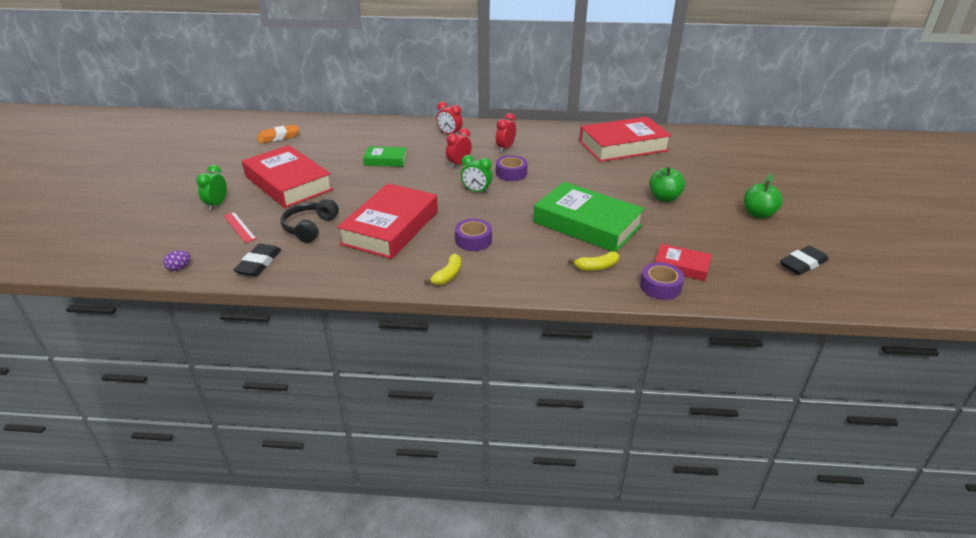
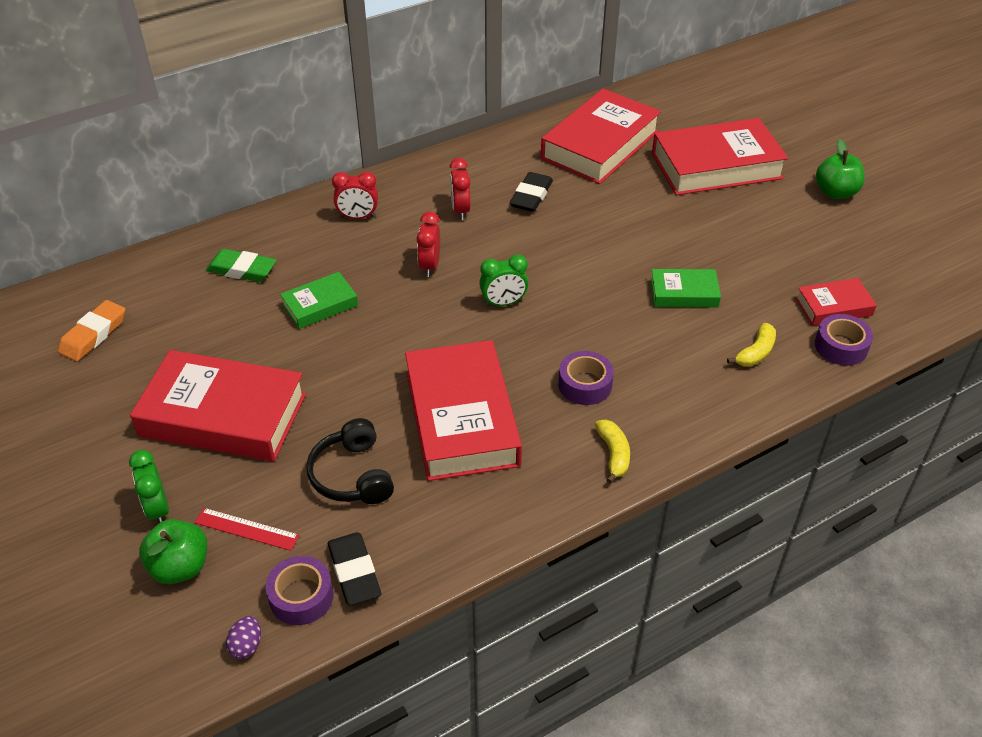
camera: 35 degrees left, 10 degrees up
purple tape [496,155,528,181] -> purple tape moved to [266,556,334,625]
green book [534,182,645,252] -> green book [650,269,721,307], size x0.50
green apple [649,166,685,202] -> green apple moved to [139,519,207,584]
black eraser [780,246,828,275] -> black eraser moved to [510,172,553,212]
none -> green eraser [206,249,276,282]
none -> red book [652,118,788,195]

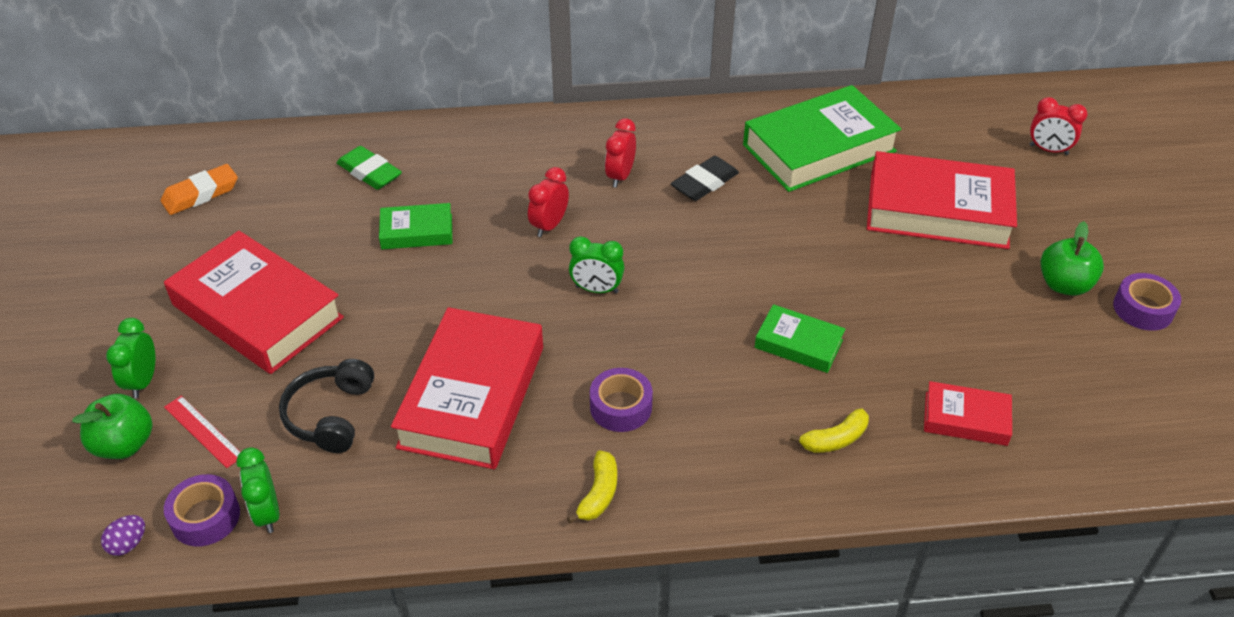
camera: 25 degrees right, 0 degrees up
black eraser [328,532,381,606] -> green clock [236,447,279,533]
red clock [332,171,378,219] -> red clock moved to [1030,97,1087,155]
red book [541,89,661,184] -> green book [743,85,901,192]
purple tape [815,314,873,366] -> purple tape moved to [1113,273,1181,331]

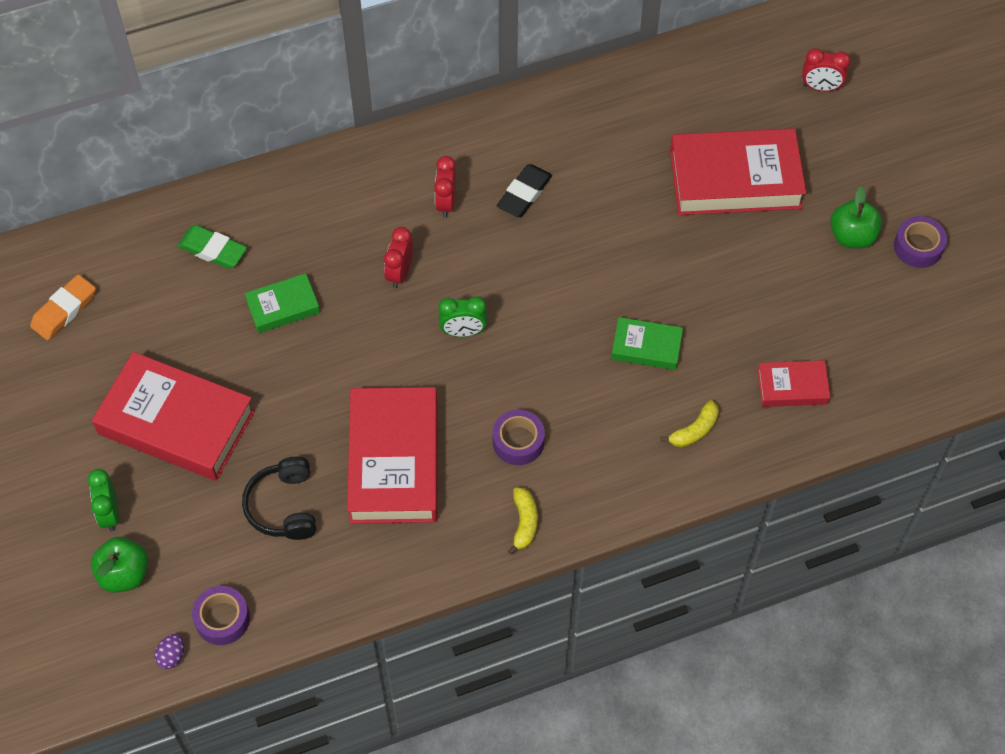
camera: 15 degrees left, 15 degrees up
red ruler [164,396,240,468] -> none
green clock [236,447,279,533] -> none
green book [743,85,901,192] -> none

